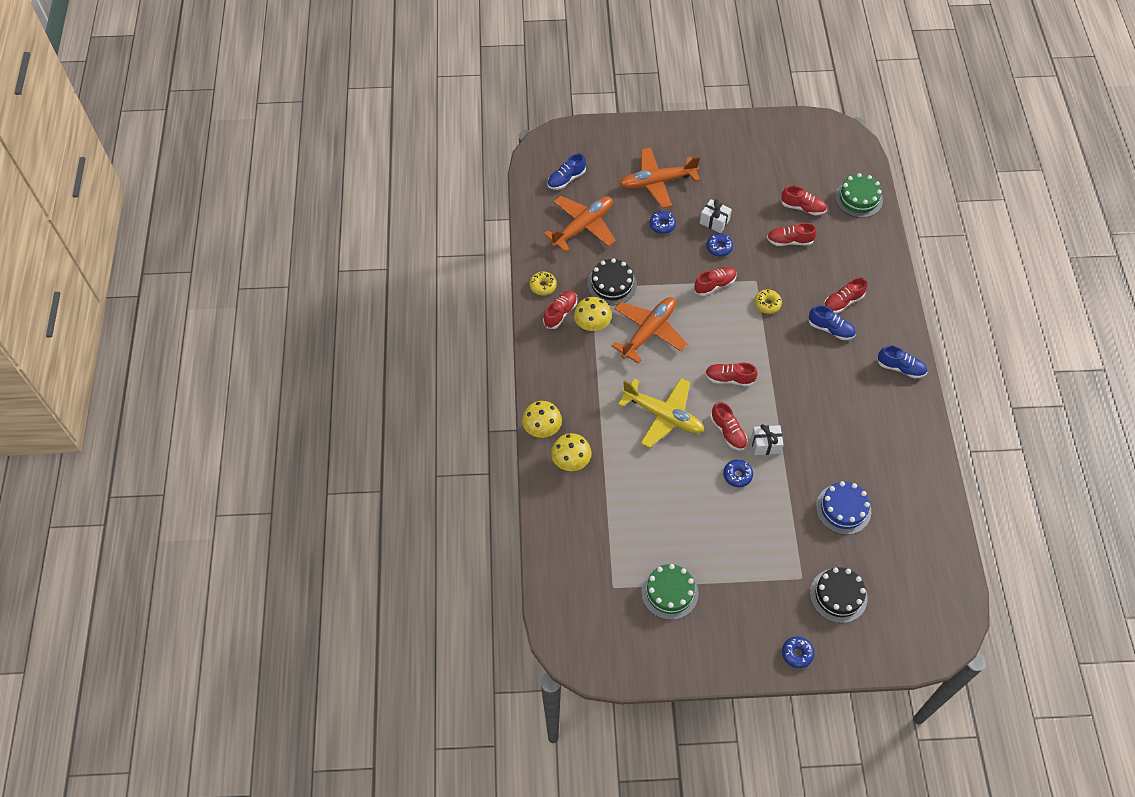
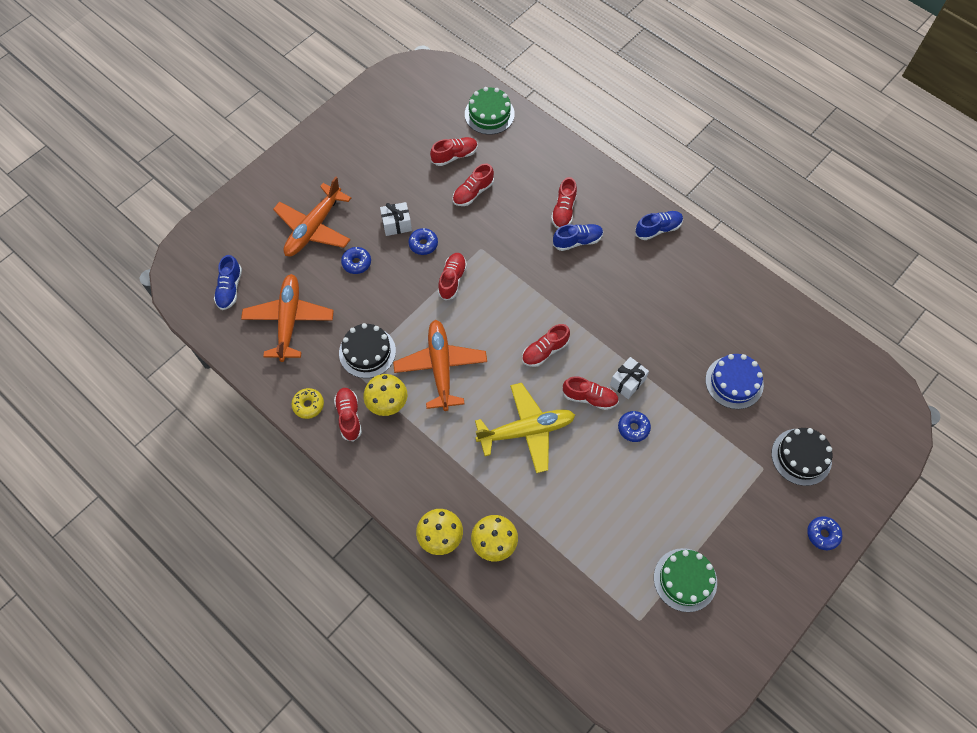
camera: 45 degrees left, 5 degrees up
yellow donut [754,289,782,314] -> none

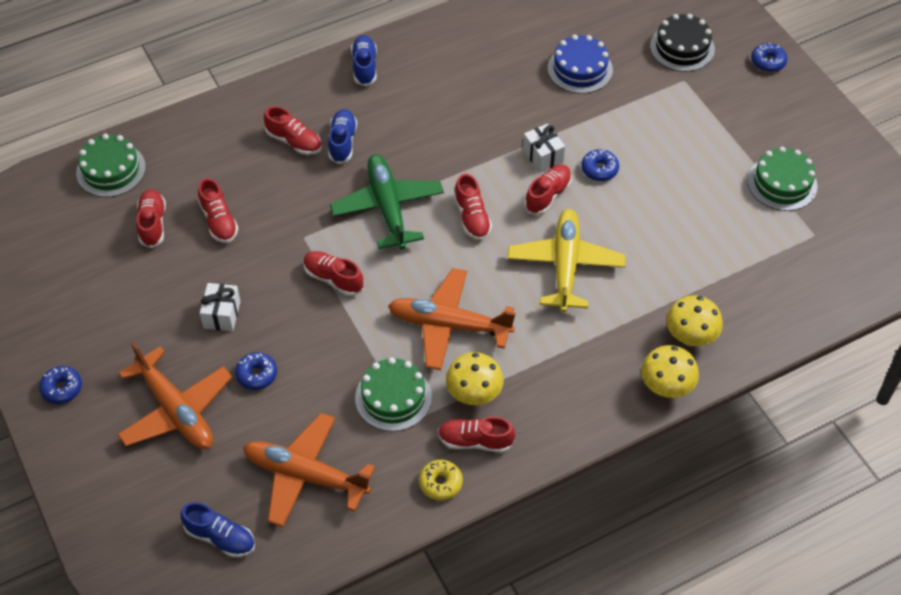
camera: 70 degrees left, 10 degrees down
black cake [339,323,396,378] -> green cake [355,357,432,431]
blue donut [408,228,438,255] -> blue donut moved to [39,366,82,404]
none -> green plane [330,154,444,250]

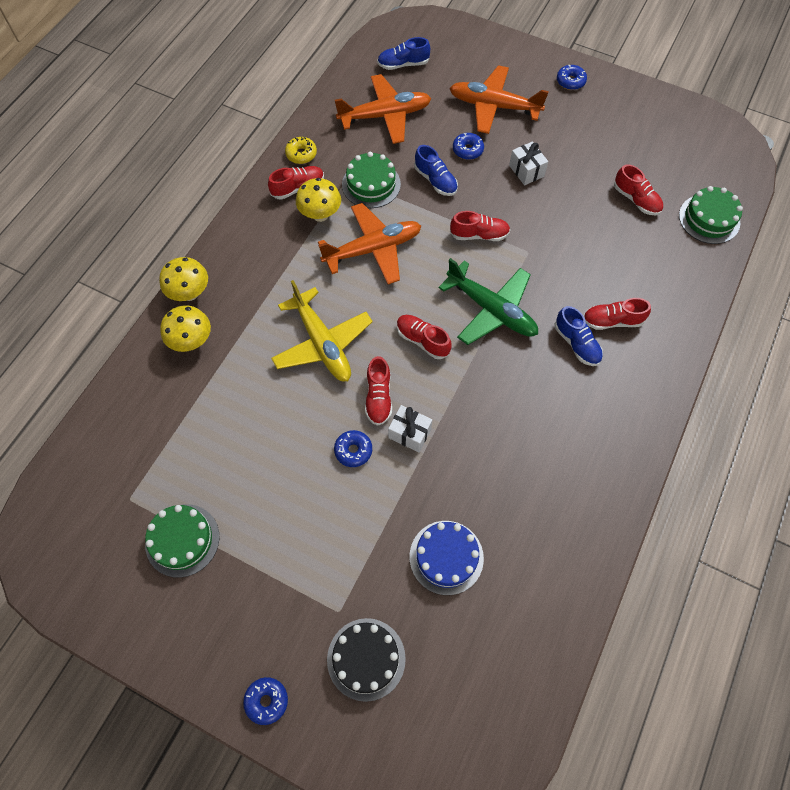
camera: 145 degrees right, 10 degrees up
red shoe [198,178,238,243] -> none
blue shoe [351,35,377,86] -> blue shoe moved to [414,145,458,196]

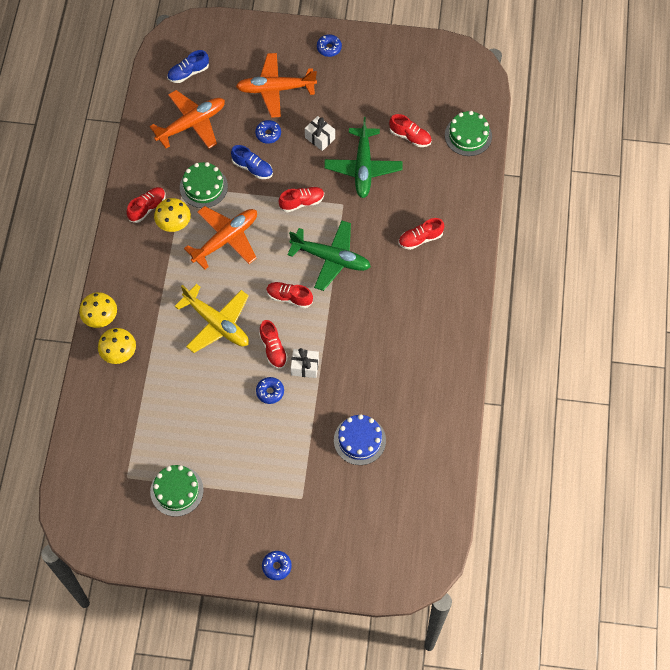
camera: 20 degrees left, 0 degrees up
yellow donut [285,137,317,164] -> none
black cake [327,618,406,702] -> none
blue shoe [555,306,603,366] -> none
none -> green plane [324,117,403,198]

